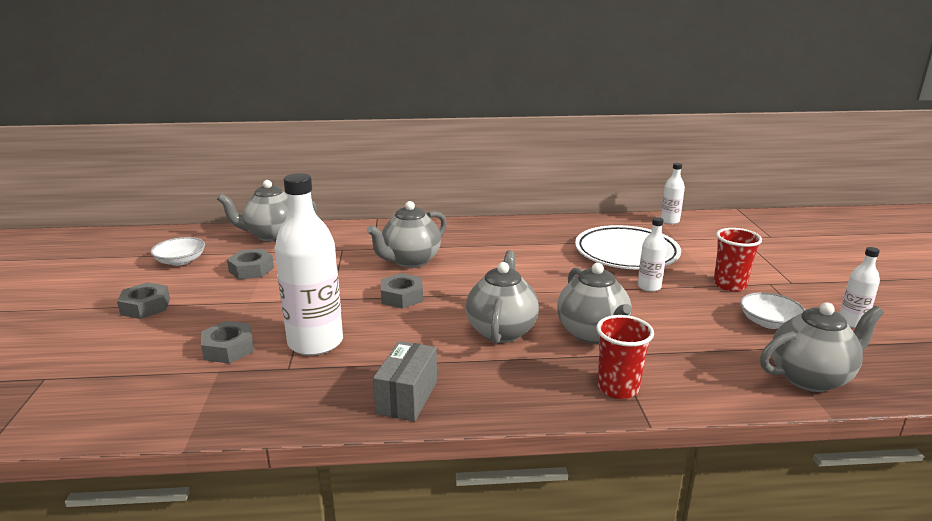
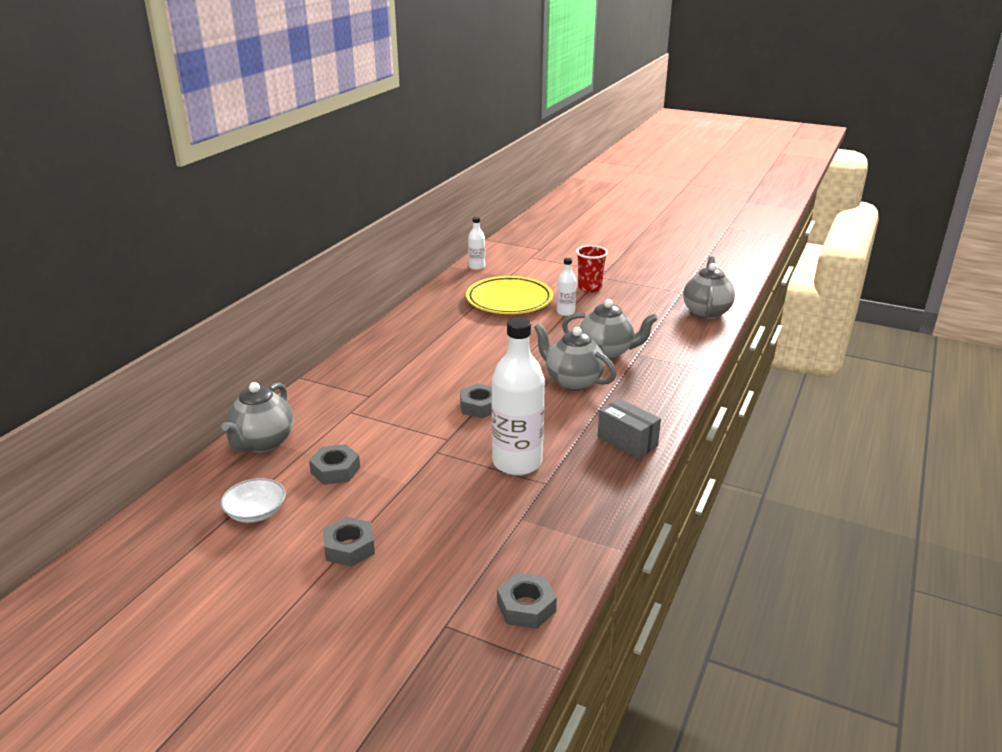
camera: 60 degrees left, 5 degrees up
grey nut [201,321,254,363] -> grey nut moved to [497,573,557,629]
grey teapot [367,201,447,268] -> none
white plate [575,225,681,270] -> yellow plate [466,276,553,314]
red cup [596,315,654,399] -> none
white bowl [740,292,805,329] -> none
white bottle [840,247,880,328] -> none

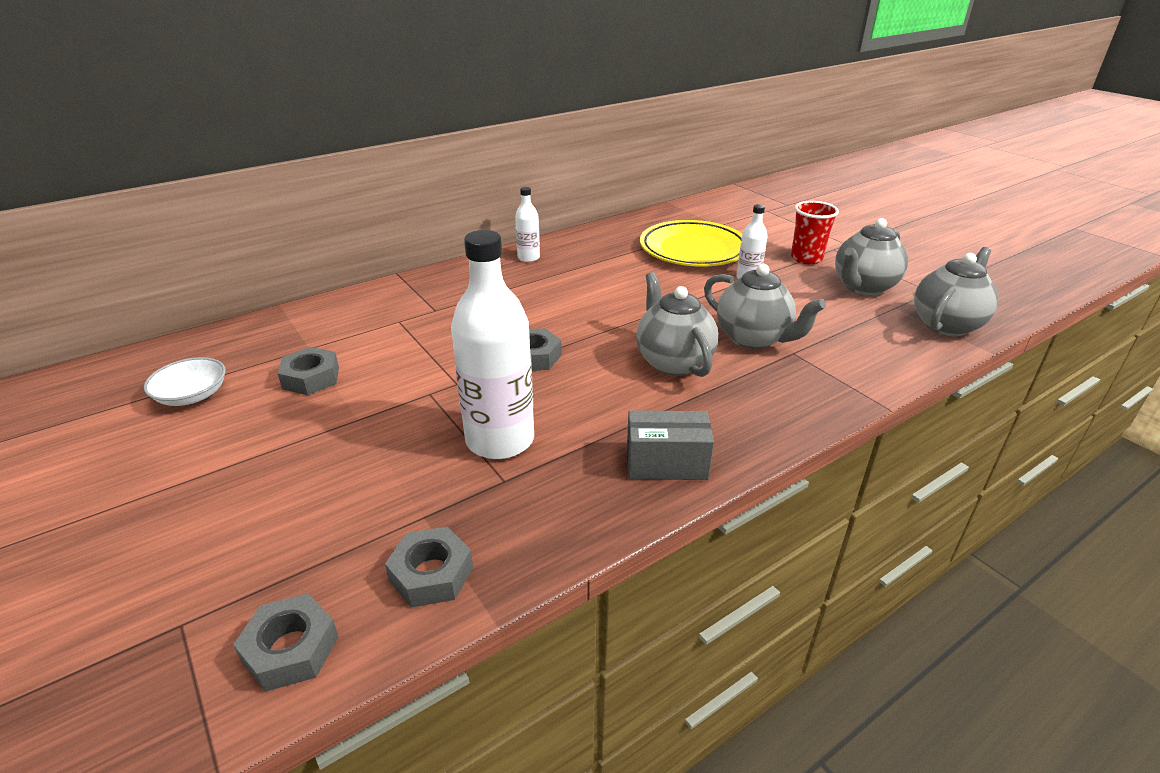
camera: 30 degrees right, 5 degrees up
grey teapot [222,382,294,453] -> grey teapot moved to [835,218,908,295]
grey nut [323,517,375,567] -> grey nut moved to [385,527,473,607]
white bottle [468,217,485,270] -> white bottle moved to [515,187,540,262]
grey box [598,398,661,459] -> grey box turned 75 degrees counterclockwise [627,410,714,480]

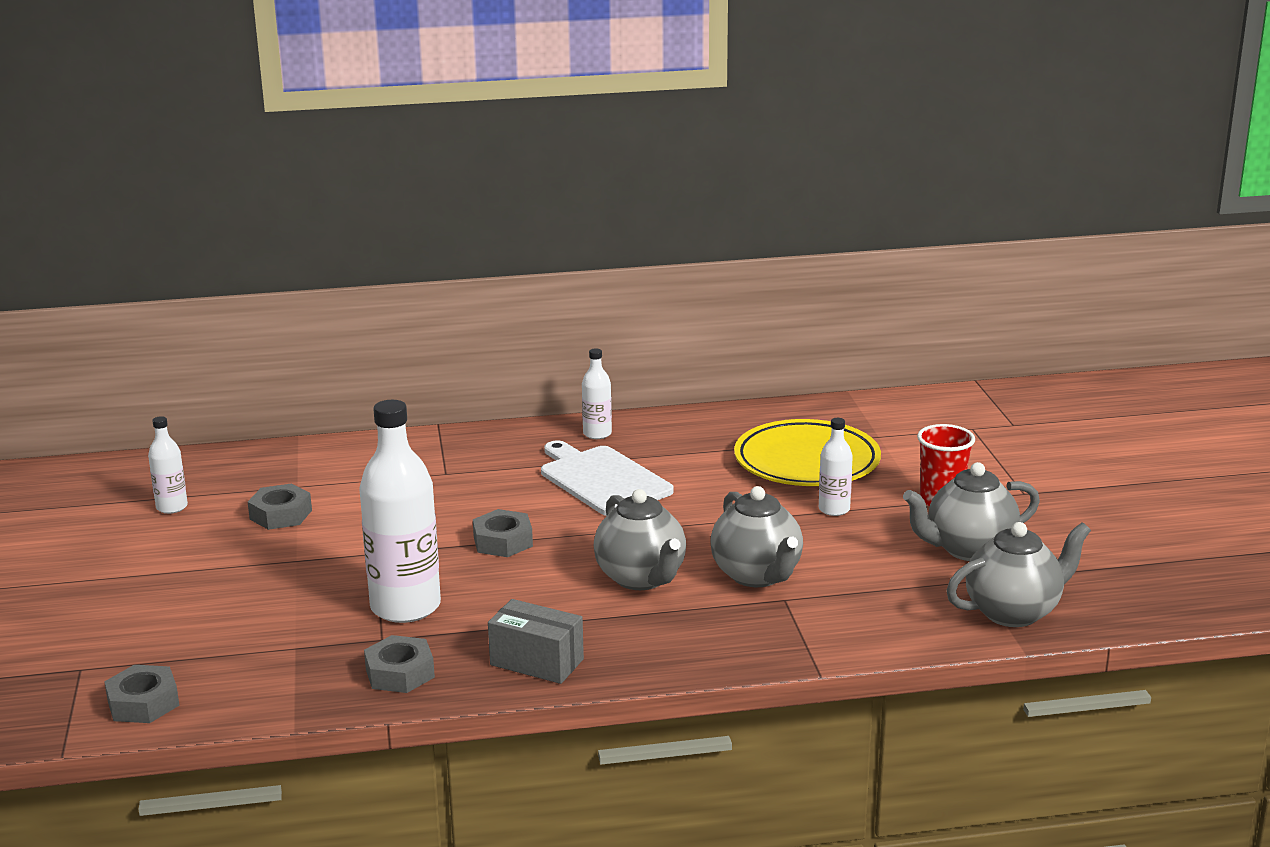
camera: 25 degrees right, 10 degrees down
white bowl [144,357,226,406] -> white bottle [148,416,188,514]
grey nut [385,527,473,607] -> grey nut moved to [364,635,435,693]
grey teapot [636,272,718,377] -> grey teapot turned 150 degrees clockwise [594,489,686,590]
none -> white cutting board [541,440,674,516]

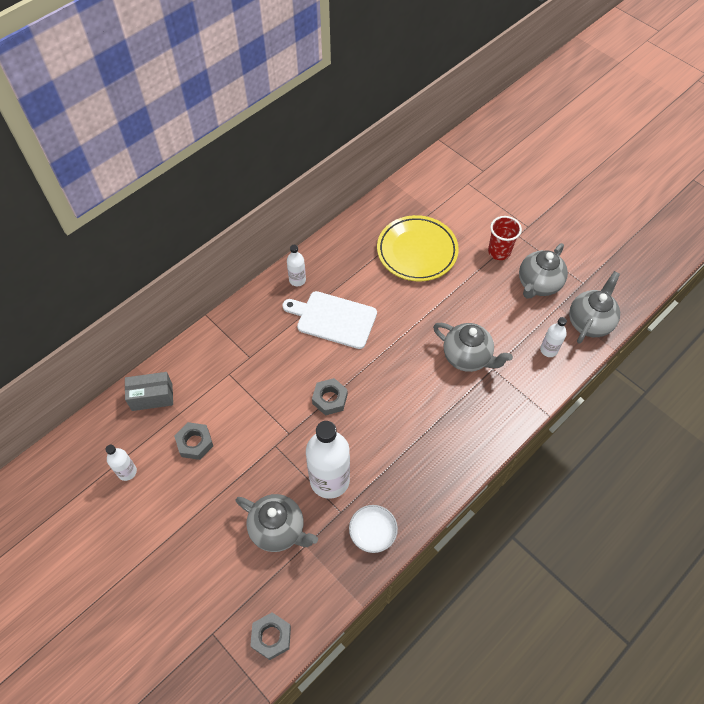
camera: 35 degrees left, 35 degrees up
grey nut [364,635,435,693] -> white bowl [349,505,398,553]
grey box [488,599,584,684] -> grey box moved to [125,372,173,411]
grey teapot [594,489,686,590] -> grey teapot moved to [236,494,318,552]
white bottle [819,418,853,516] -> white bottle moved to [540,317,567,357]

